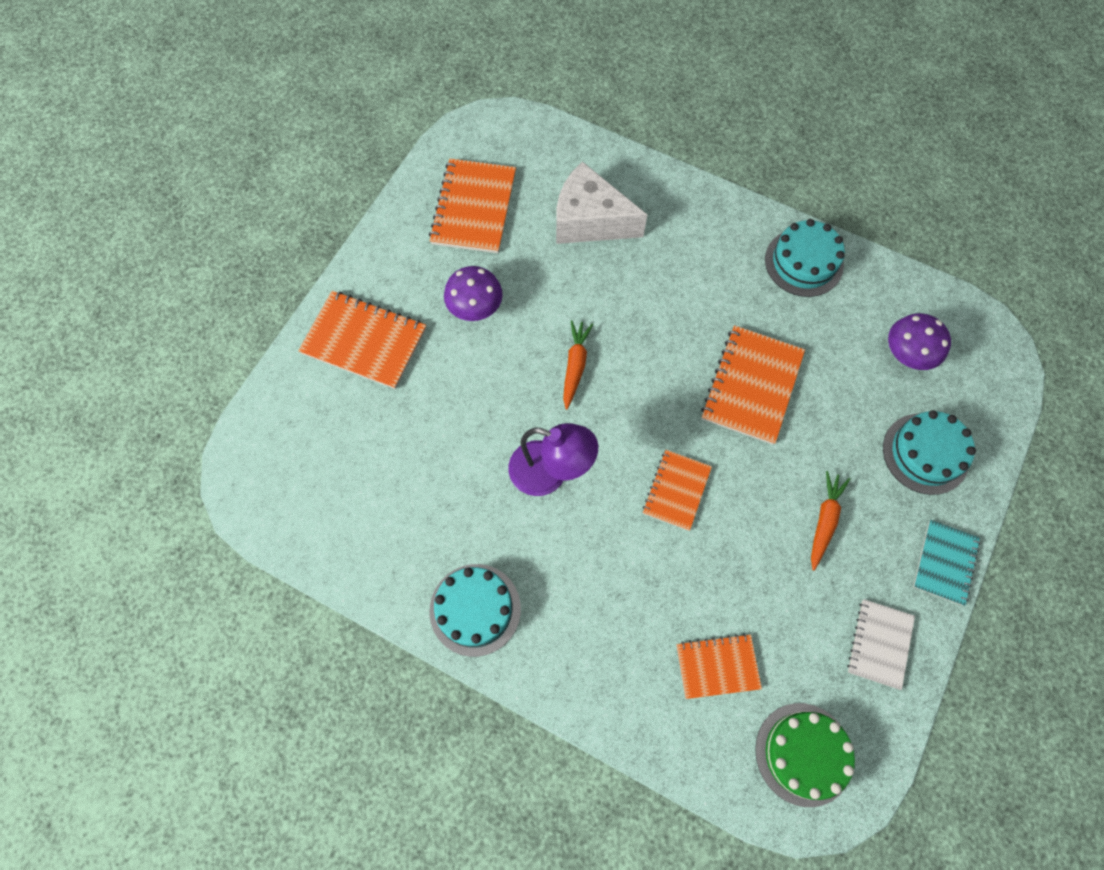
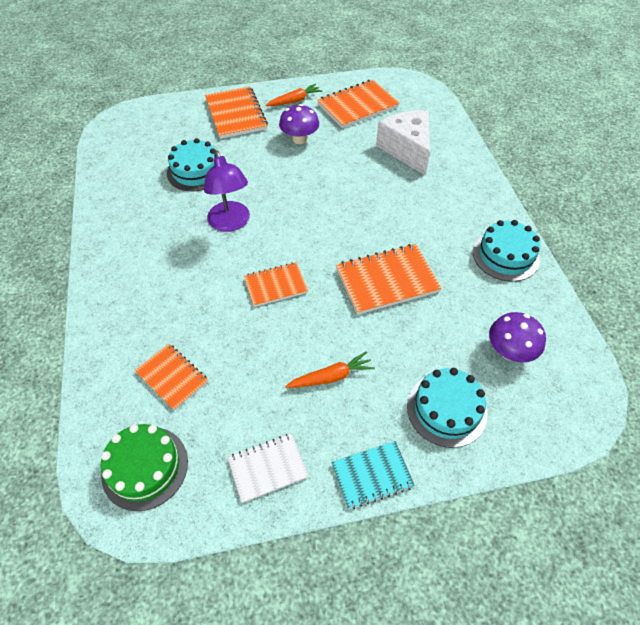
camera: 50 degrees right, 15 degrees down
turquoise cake [429,564,521,657] -> turquoise cake moved to [167,138,216,192]
orange carrot [563,320,593,410] -> orange carrot moved to [265,84,323,106]

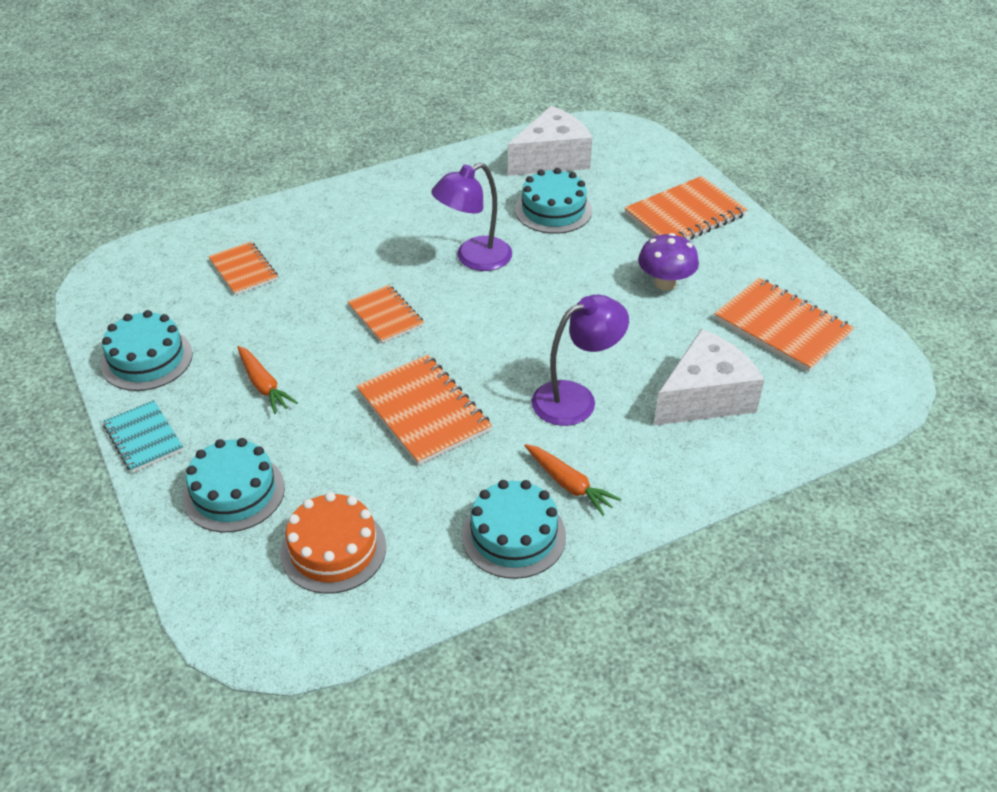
camera: 75 degrees right, 10 degrees down
green cake [101,424,188,511] -> none
orange notebook [134,344,208,411] -> orange notebook turned 60 degrees counterclockwise [208,241,278,295]
white notebook [227,433,309,503] -> turquoise cake [101,310,193,391]
orange carrot [265,84,323,106] -> orange carrot moved to [524,444,621,516]
purple mushroom [489,312,546,362] -> orange cake [280,492,386,594]
none -> white cheese [508,106,592,176]
none -> purple lamp [532,295,629,426]

